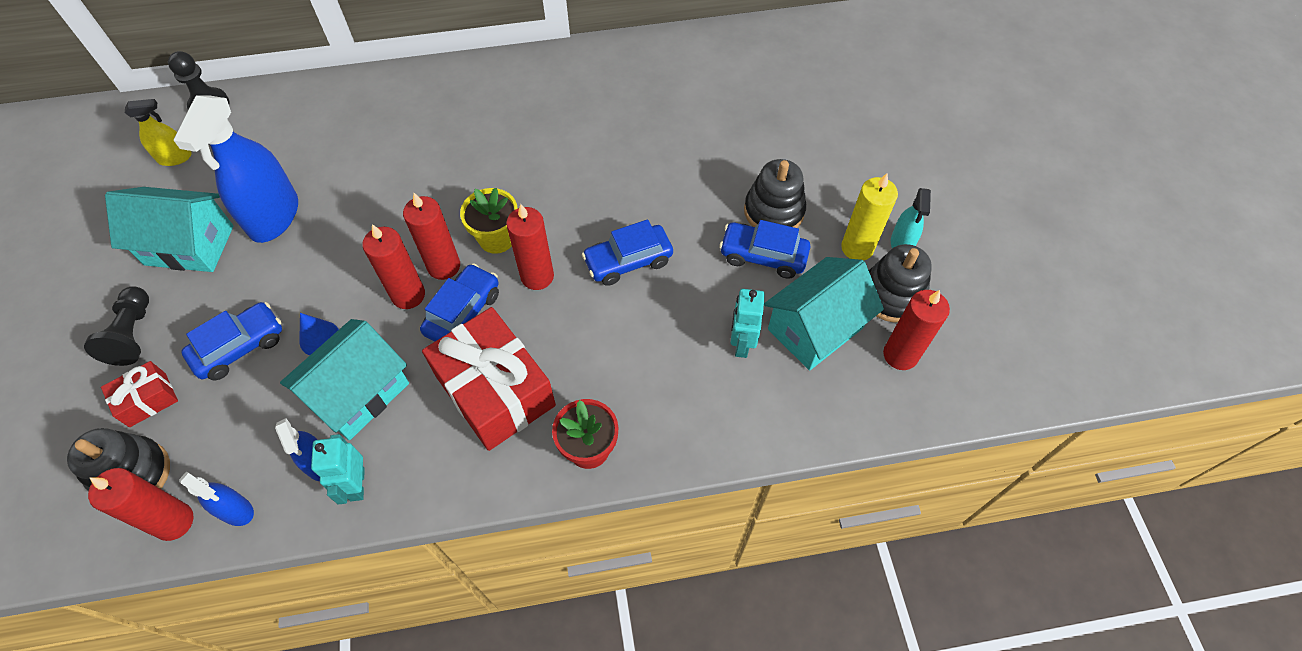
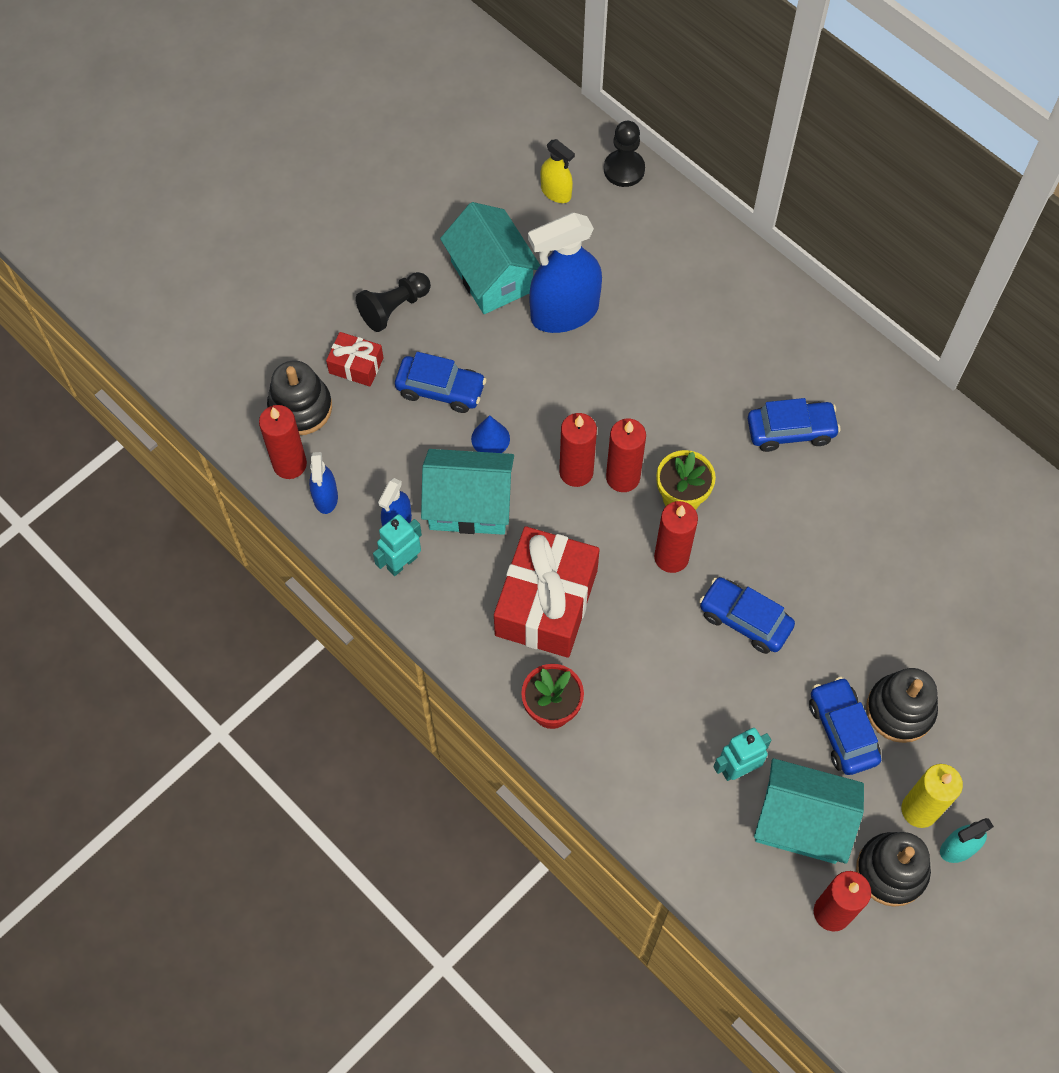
camera: 55 degrees right, 5 degrees up
blue car [420,263,499,342] -> blue car moved to [748,398,841,452]

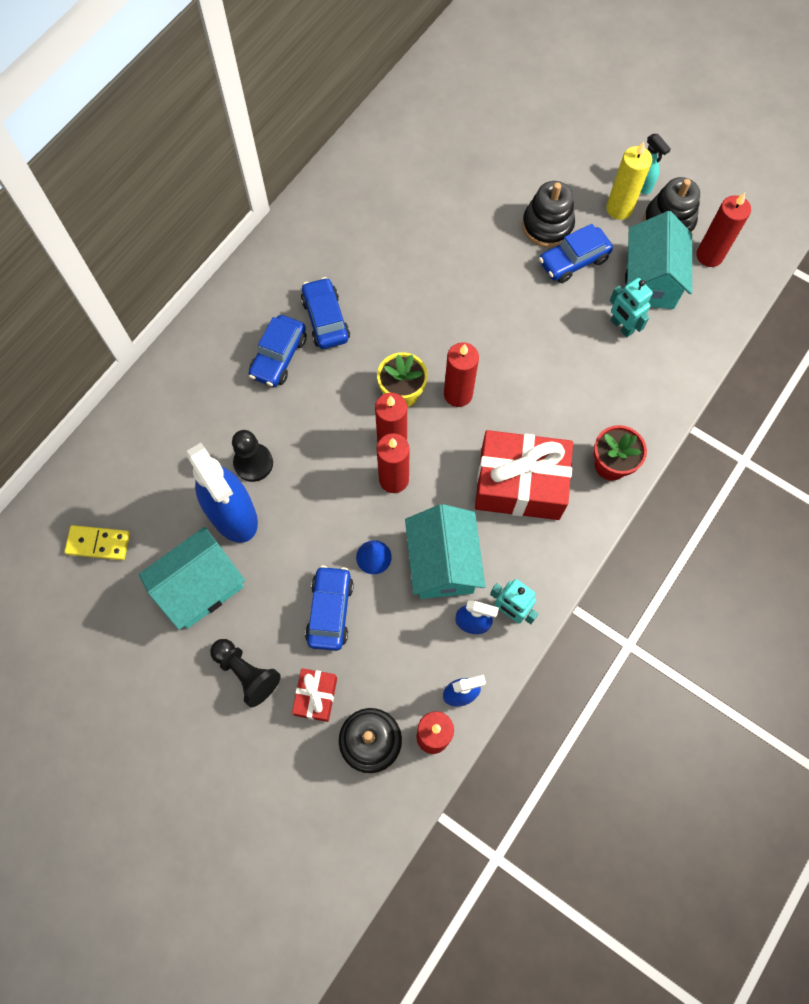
camera: 100 degrees left, 5 degrees up
yellow spray bottle [541,139,575,203] -> yellow domino [65,525,130,560]
black pawn [604,121,645,187] -> black pawn moved to [232,430,273,482]
blue car [699,577,795,654] -> blue car moved to [249,315,307,387]

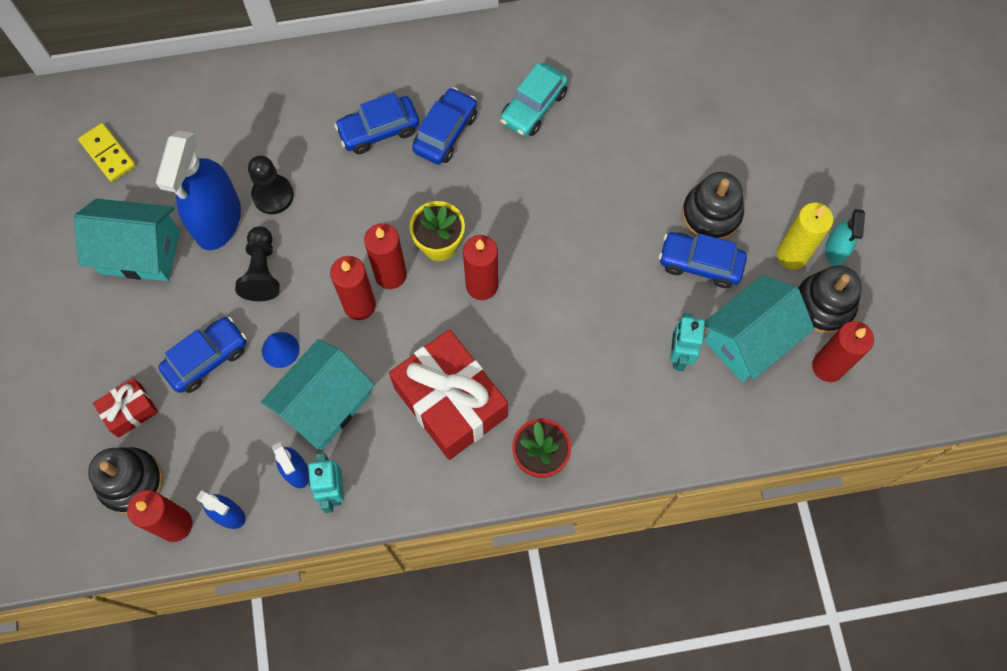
camera: 45 degrees right, 0 degrees up
black pawn [210,639,281,707] -> black pawn moved to [235,226,280,301]
none -> turquoise car [500,63,568,137]

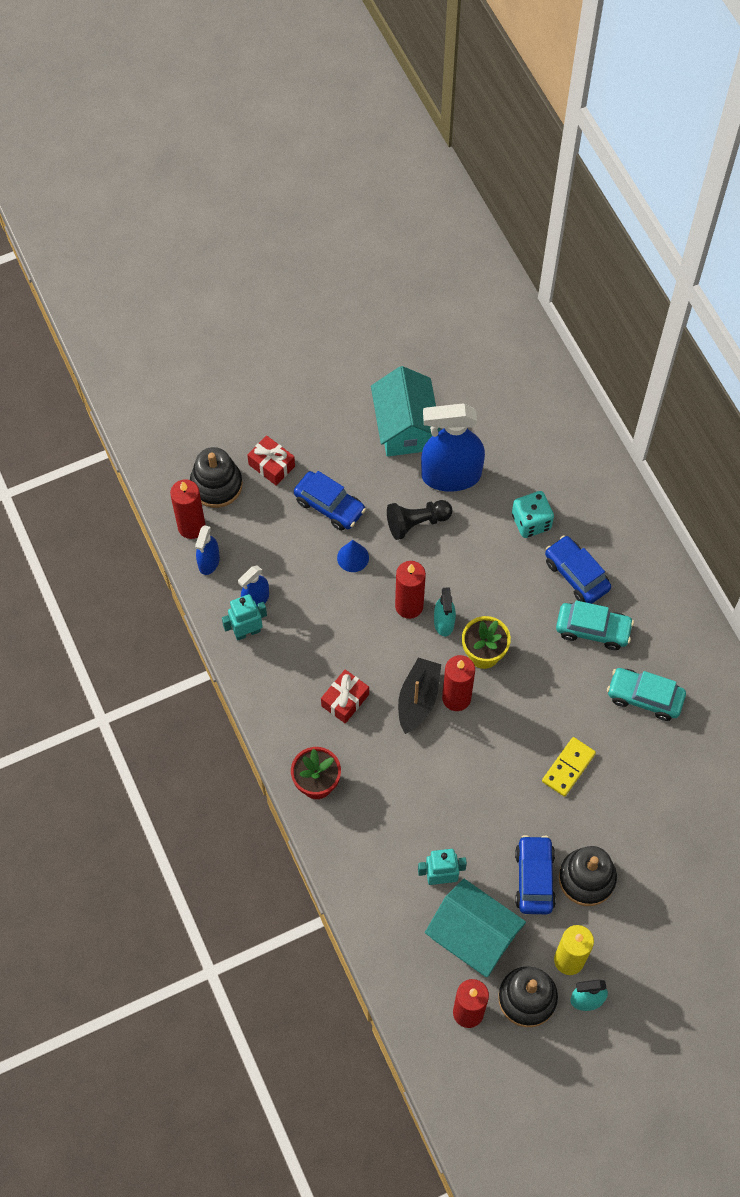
camera: 75 degrees right, 5 degrees down
yellow domino [78,123,136,182] -> yellow domino moved to [542,737,596,797]
black pawn [248,155,294,214] -> none
turquoise house [261,339,375,450] -> none
red candle [364,223,407,289] -> turquoise spray bottle [434,587,456,636]
red gift [389,329,508,460] -> red gift [321,670,369,723], size x0.48
blue car [412,87,477,165] -> turquoise car [556,600,634,650]
none -> black boat [398,658,441,734]
none -> turquoise dice [512,491,554,538]

